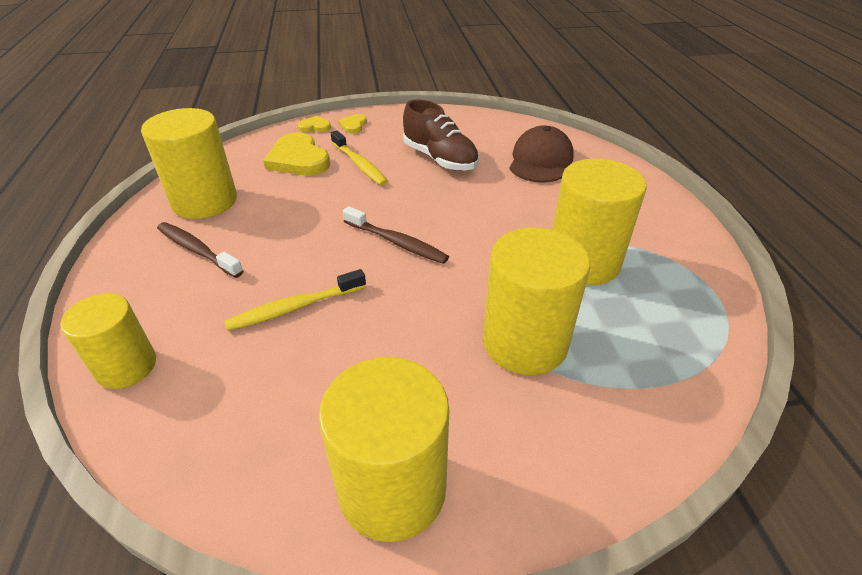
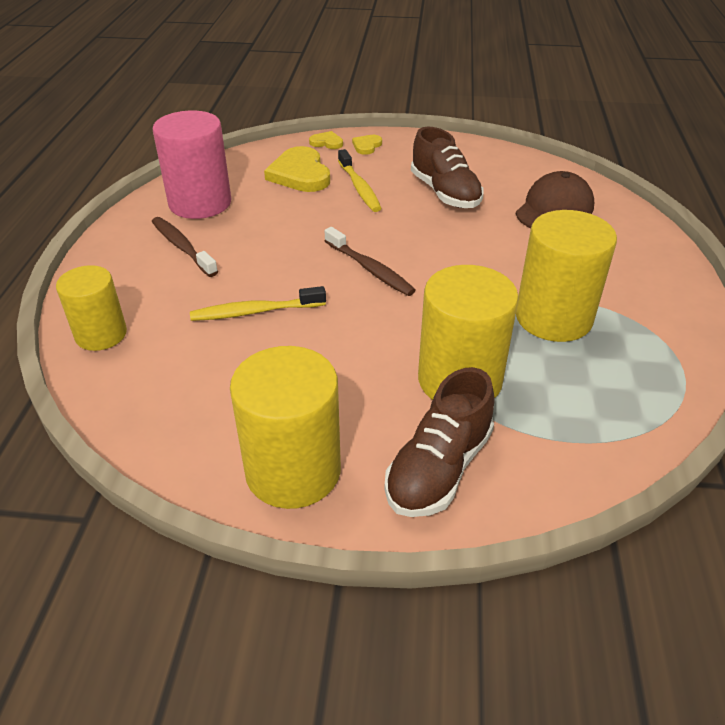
camera: 15 degrees right, 0 degrees up
yellow cylinder [141,108,237,219] -> pink cylinder [153,111,231,219]
none -> brown shoe [384,367,495,517]

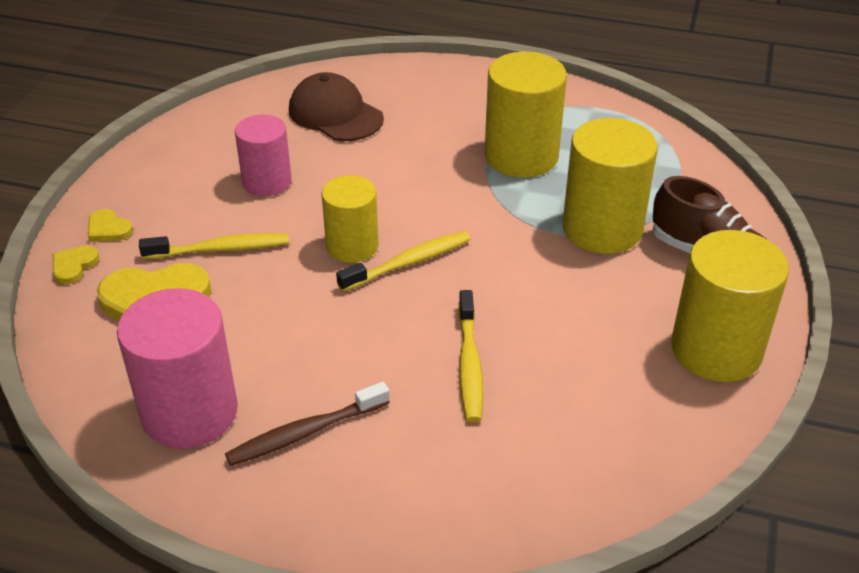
camera: 80 degrees left, 0 degrees up
yellow cylinder [56,265,127,351] -> yellow cylinder moved to [321,175,379,263]
brown toothbrush [325,227,416,296] -> yellow toothbrush [336,231,471,292]
brown shoe [411,127,484,208] -> pink cylinder [235,114,292,197]

